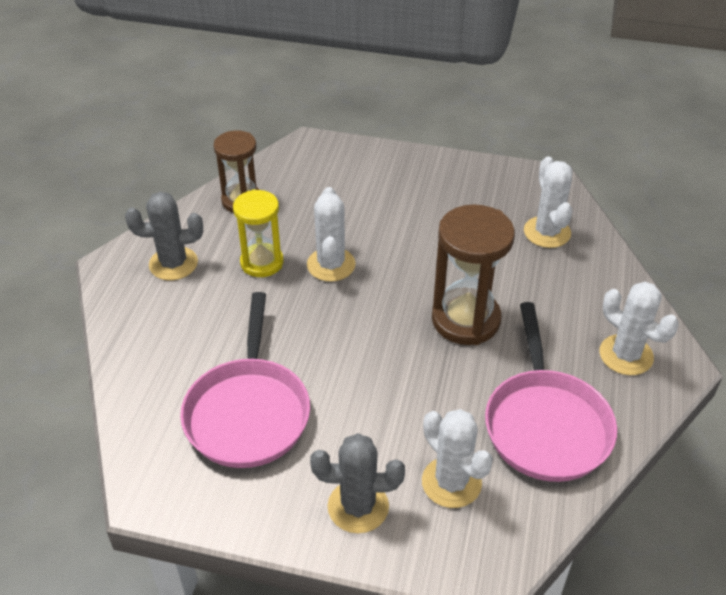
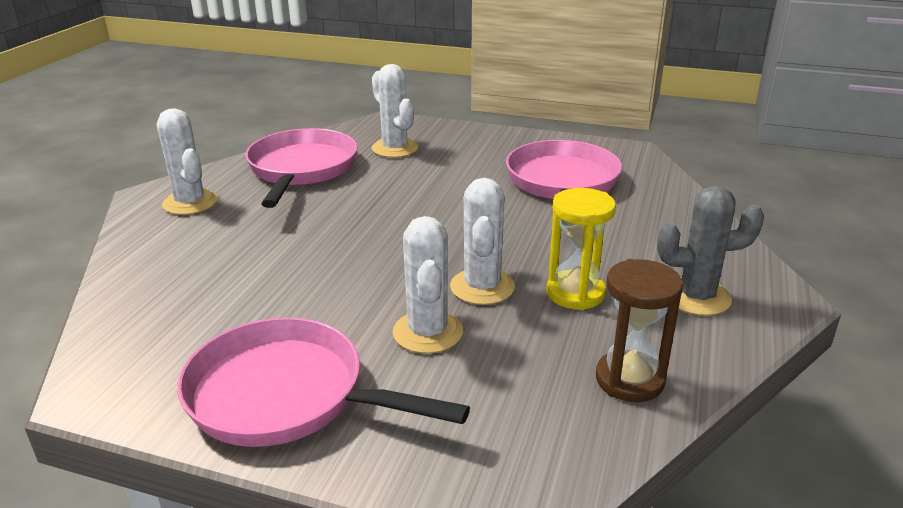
camera: 175 degrees left, 15 degrees down
grey cactus [310,433,405,533] -> none
brown hourglass [432,204,515,345] -> none
white cactus [524,156,572,248] -> white cactus moved to [392,216,463,354]
none -> pink pan [177,317,470,447]

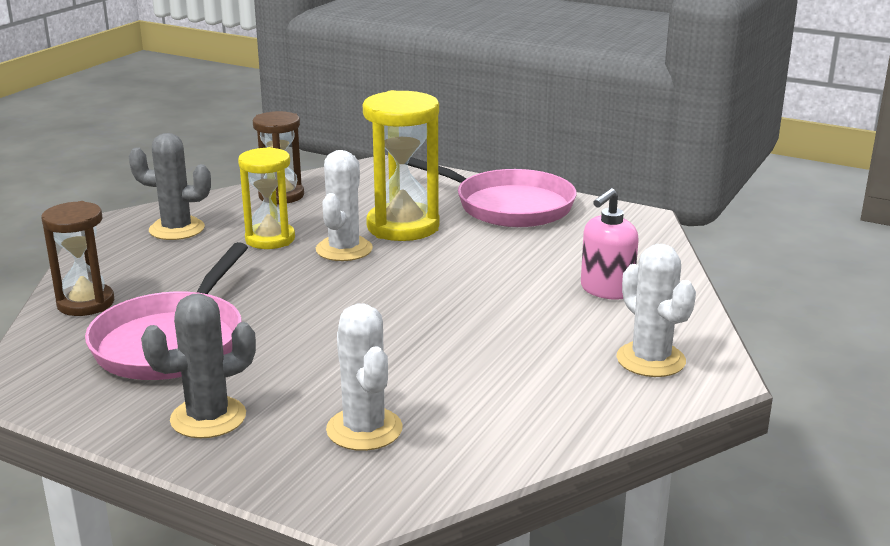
camera: 170 degrees left, 5 degrees down
pink pan [245,128,358,208] -> none
white cactus [392,216,463,354] -> yellow hourglass [363,90,440,241]
none -> brown hourglass [41,201,114,316]
none -> grey cactus [141,293,256,438]
none -> pink soap dispenser [581,188,639,300]

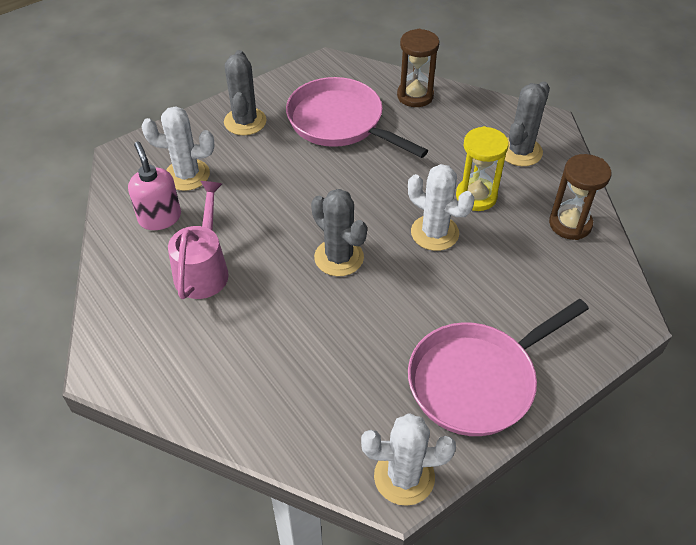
camera: 115 degrees right, 25 degrees up
yellow hourglass [363,90,440,241] -> none
pink soap dispenser [581,188,639,300] -> pink soap dispenser moved to [128,142,181,230]
white cactus [616,244,696,377] -> white cactus moved to [361,413,456,506]
none -> pink watering can [168,181,229,299]
none -> grey cactus [311,189,367,276]

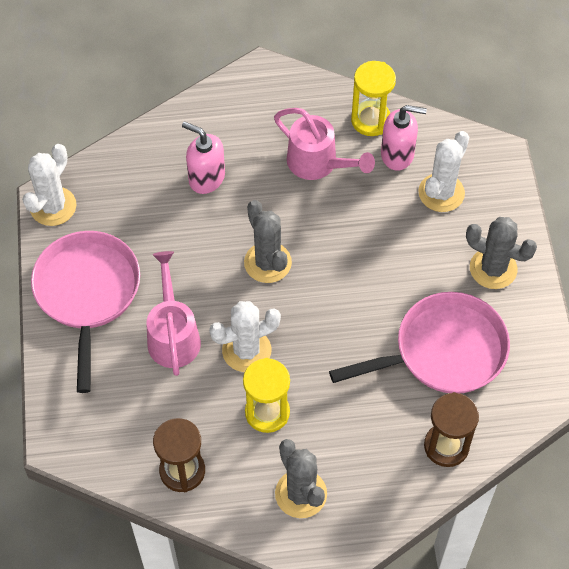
camera: 120 degrees right, 10 degrees up
grey cactus [311,189,367,276] -> grey cactus turned 75 degrees clockwise [244,200,292,283]
none -> pink watering can [147,251,201,376]
none -> pink soap dispenser [182,122,225,194]
none -> yellow hourglass [351,61,396,136]

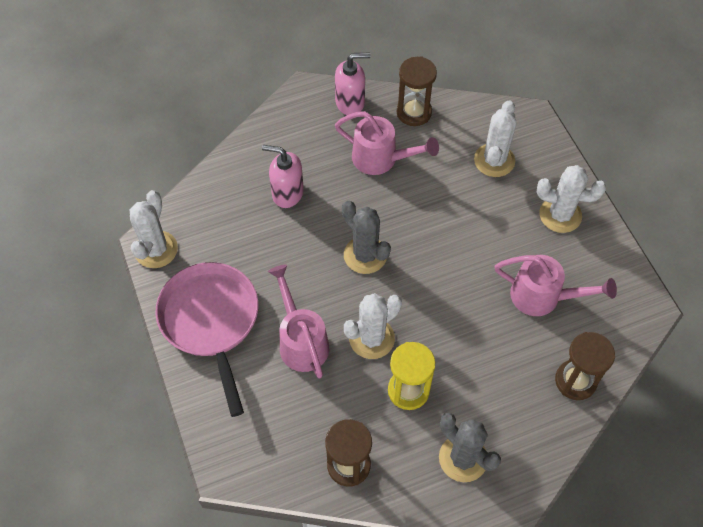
camera: 15 degrees left, 0 degrees up
pink pan [329,292,510,393] -> pink watering can [494,255,617,316]
yellow hourglass [351,61,396,136] -> brown hourglass [397,56,437,126]
pink soap dispenser [381,105,427,171] -> pink soap dispenser moved to [335,53,370,115]
grey cactus [466,217,537,289] -> white cactus [537,165,606,233]

